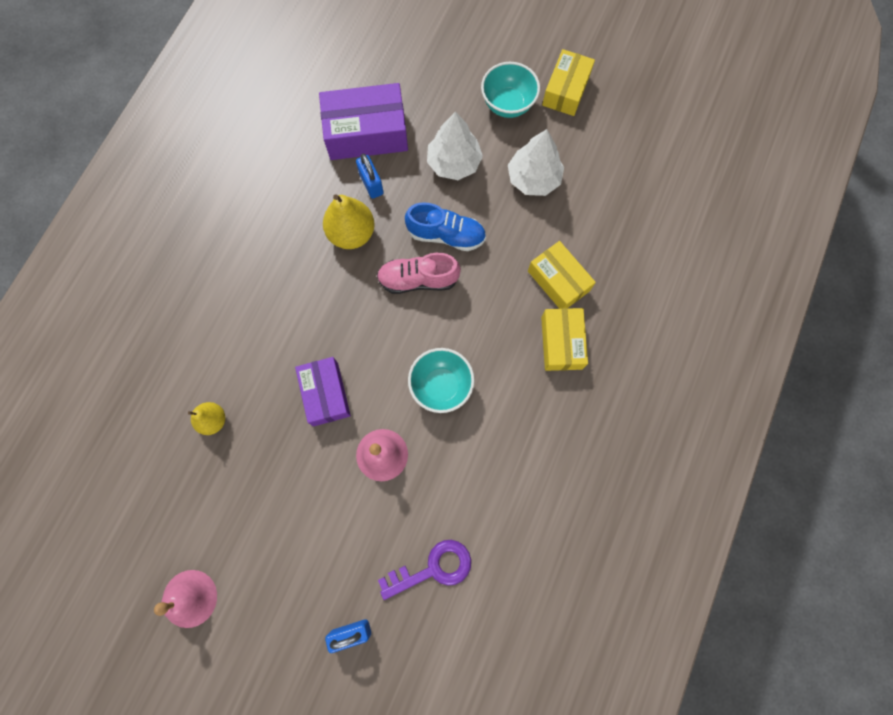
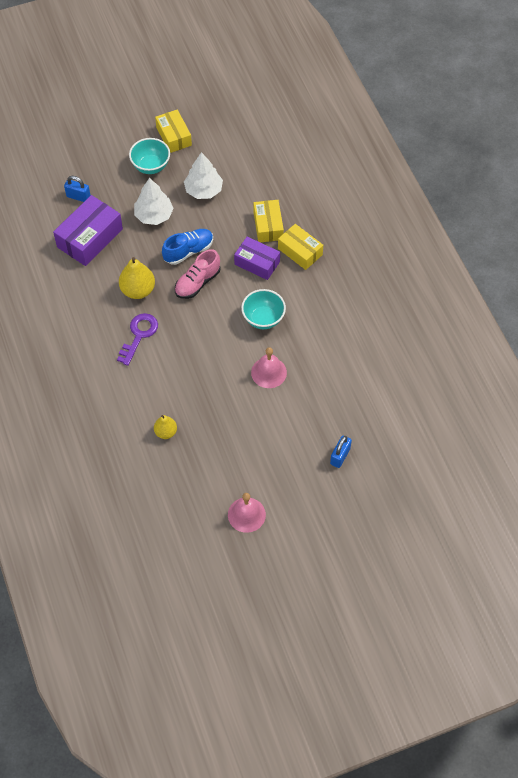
camera: 45 degrees left, 15 degrees down
purple box [295,357,351,426] -> purple box moved to [234,237,280,280]
blue padlock [356,154,384,199] -> blue padlock moved to [64,176,91,202]
purple key [378,540,471,600] -> purple key moved to [117,313,158,366]
yellow box [528,241,596,309] -> yellow box turned 75 degrees clockwise [254,200,284,242]

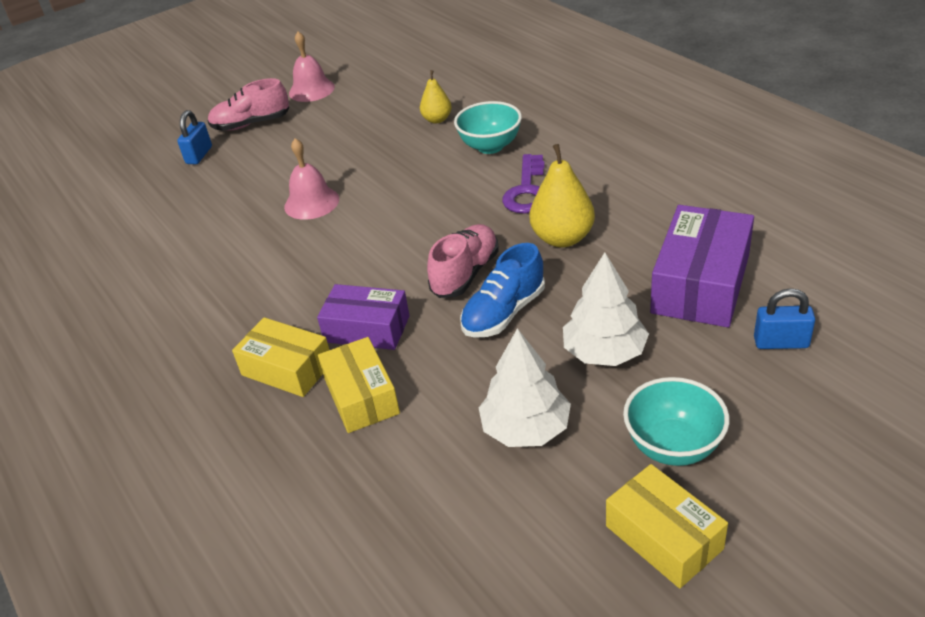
camera: 170 degrees right, 20 degrees down
turquoise bowl [241,289,286,329] -> turquoise bowl moved to [454,101,522,154]
none -> pink shoe [208,78,289,131]

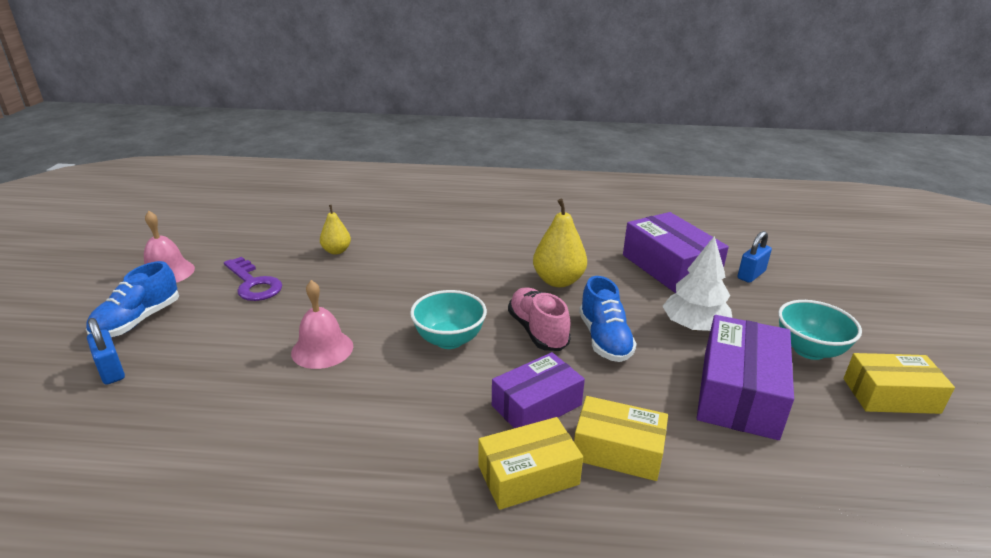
camera: 55 degrees left, 10 degrees down
pink shoe [208,78,289,131] -> blue shoe [86,261,179,337]
turquoise bowl [454,101,522,154] -> turquoise bowl moved to [410,290,487,349]
white tree [479,328,571,447] -> purple box [697,315,794,440]
purple key [502,154,545,214] -> purple key moved to [224,257,282,301]

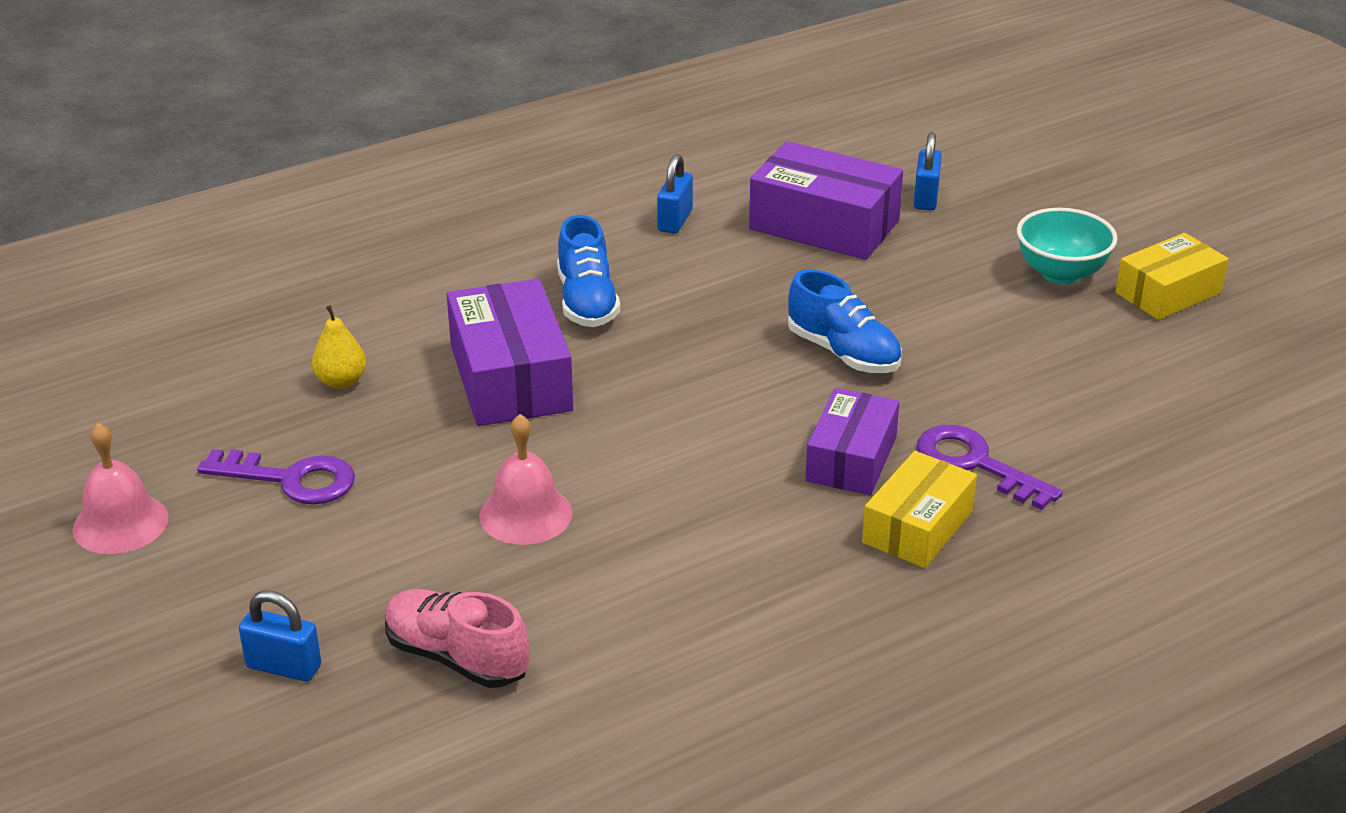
camera: 35 degrees left, 5 degrees up
blue shoe [86,261,179,337] -> blue shoe moved to [557,215,620,327]
turquoise bowl [410,290,487,349] -> none
pink shoe [508,287,571,351] -> pink shoe moved to [385,589,529,688]
yellow pear [533,199,587,287] -> none
yellow box [574,396,668,481] -> purple key [917,425,1063,510]
white tree [662,236,732,331] -> none
purple box [697,315,794,440] -> purple box moved to [447,279,573,426]
none -> blue padlock [657,154,693,234]

